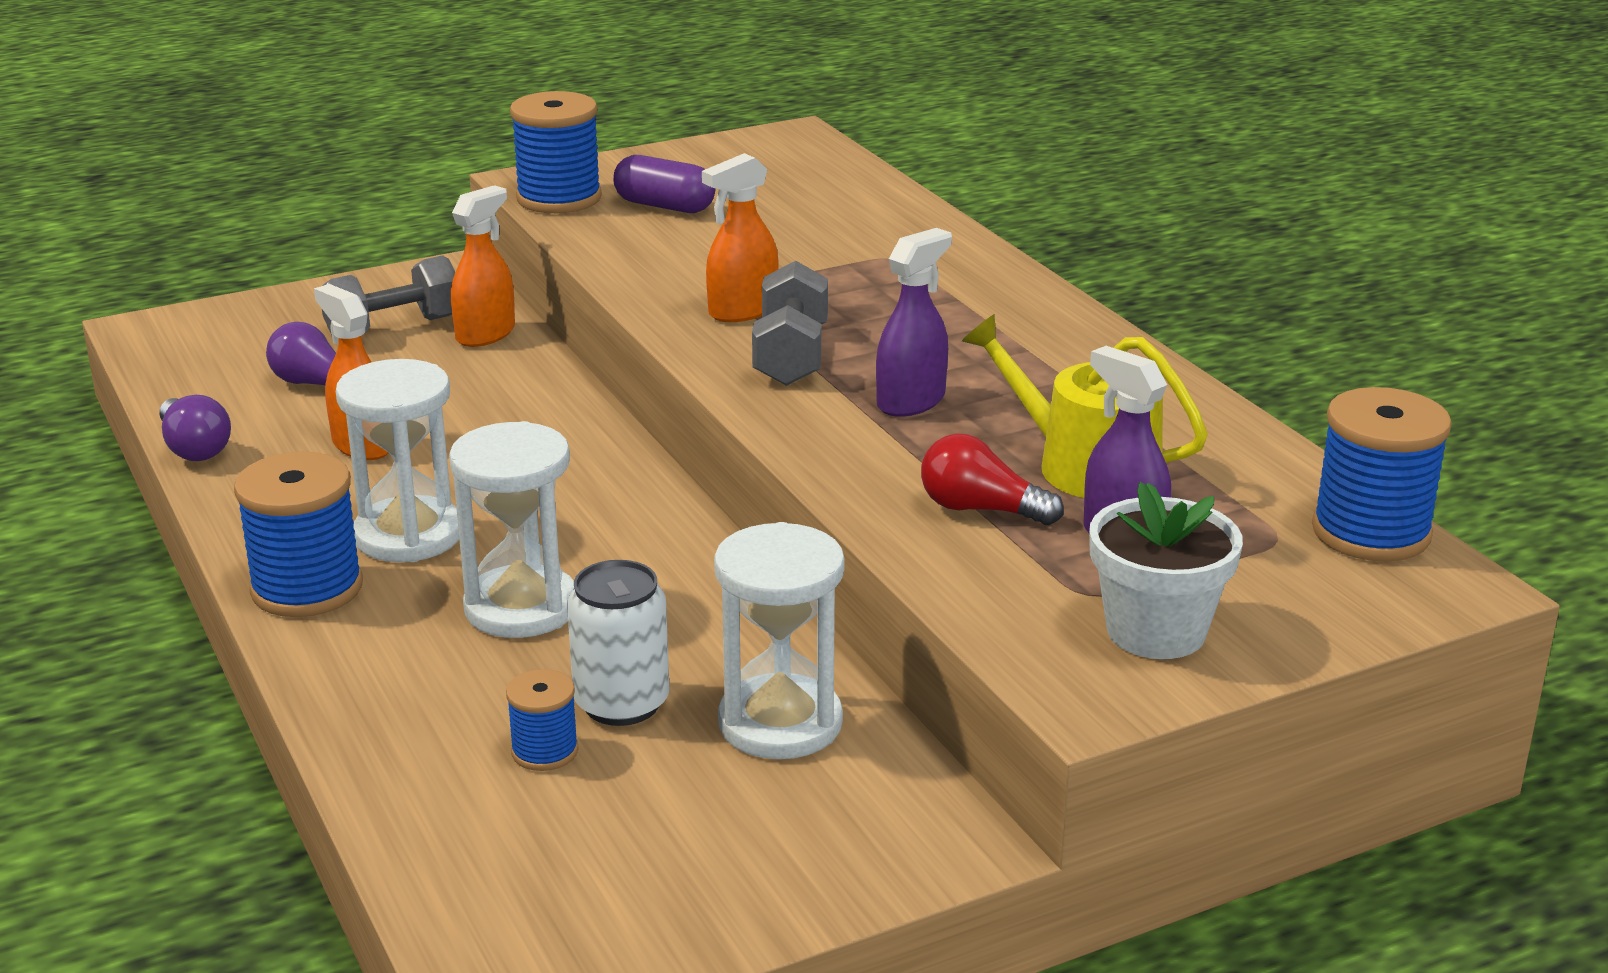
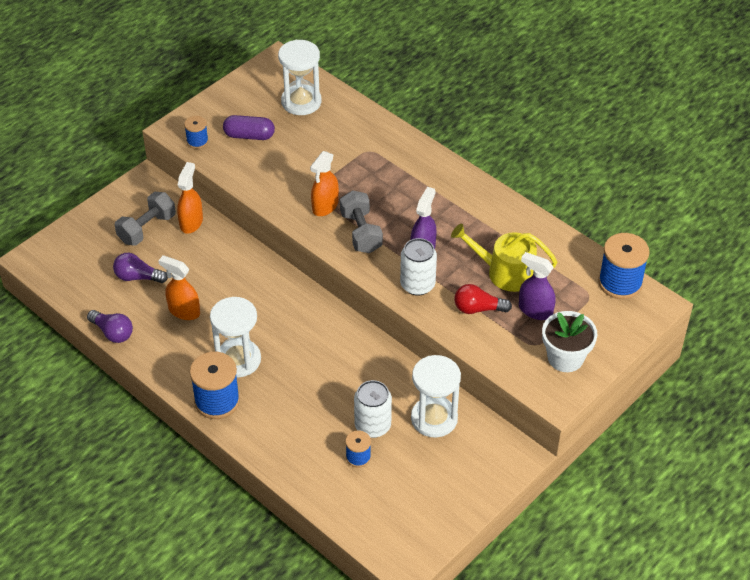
camera: 20 degrees left, 20 degrees up
white hourglass [449,421,574,638] -> white hourglass moved to [278,40,322,115]
blue spool [510,91,602,213] -> blue spool [184,116,208,149], size x0.54
none -> white can [400,238,437,295]

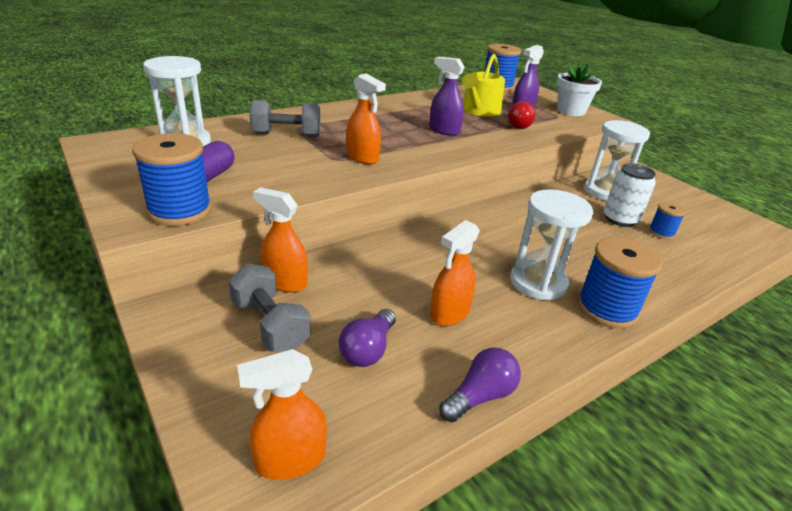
camera: 80 degrees left, 15 degrees down
blue spool [184,116,208,149] -> blue spool [132,133,212,226], size x1.86
grey dumbbell [340,190,383,253] -> grey dumbbell moved to [249,100,320,137]
white can [400,238,437,295] -> none
none -> orange spray bottle [237,349,327,480]

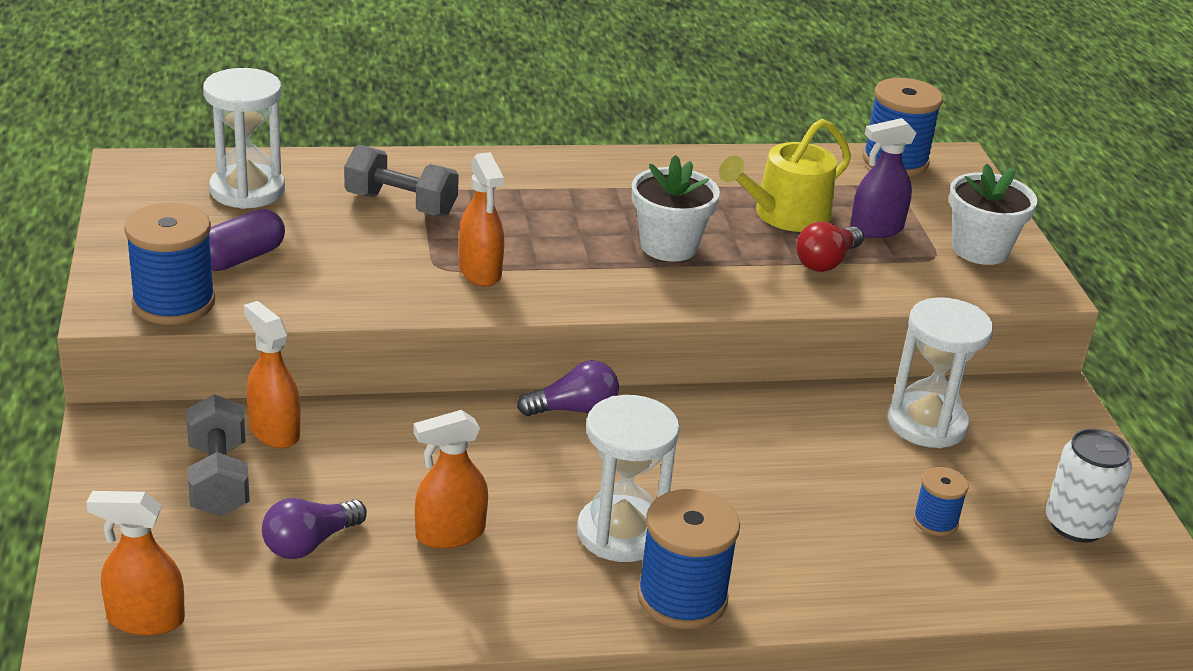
camera: 25 degrees right, 0 degrees up
purple spray bottle [429,57,465,136] -> white flower pot [632,155,720,262]
purple light bulb [439,348,521,422] -> purple light bulb moved to [517,361,619,416]
white can [604,163,656,227] -> white can moved to [1046,428,1132,543]

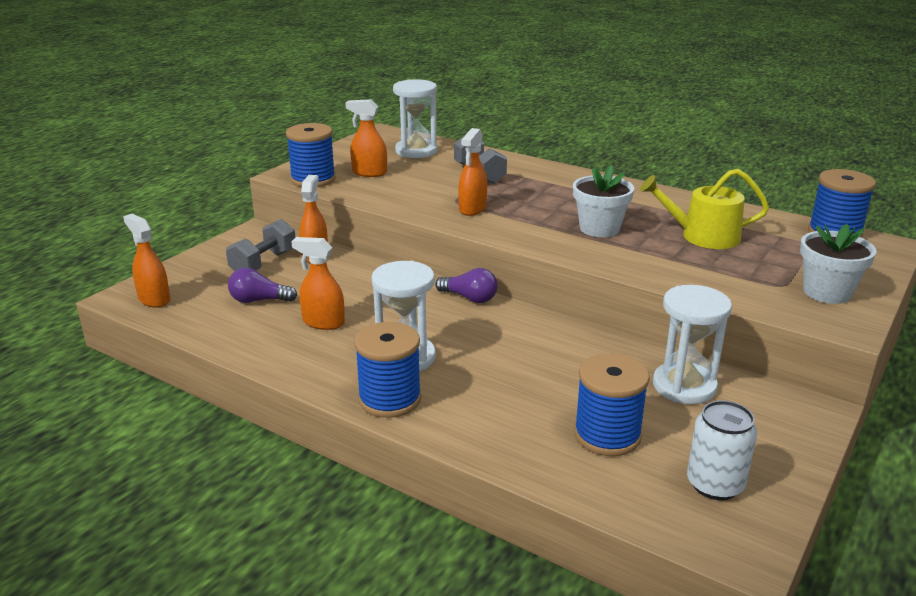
camera: 45 degrees right, 5 degrees down
purple capsule [209,209,285,271] -> orange spray bottle [345,99,387,177]
red light bulb [796,222,864,272] -> none
purple spray bottle [850,118,916,238] -> none
blue spool [913,467,969,536] -> blue spool [574,353,650,456], size x1.86

